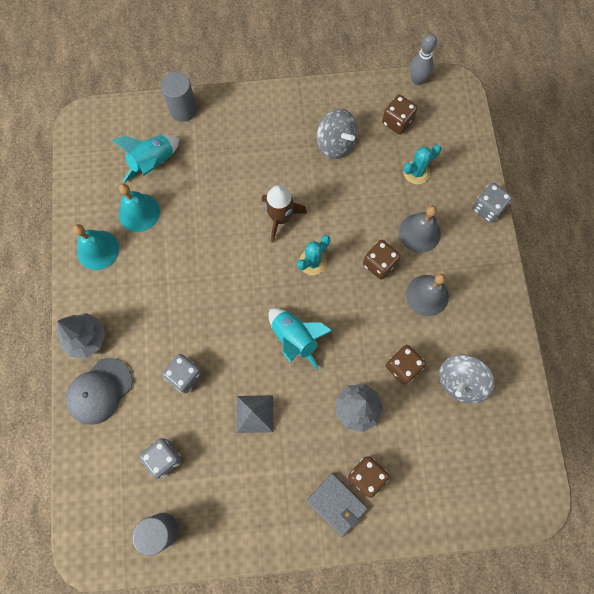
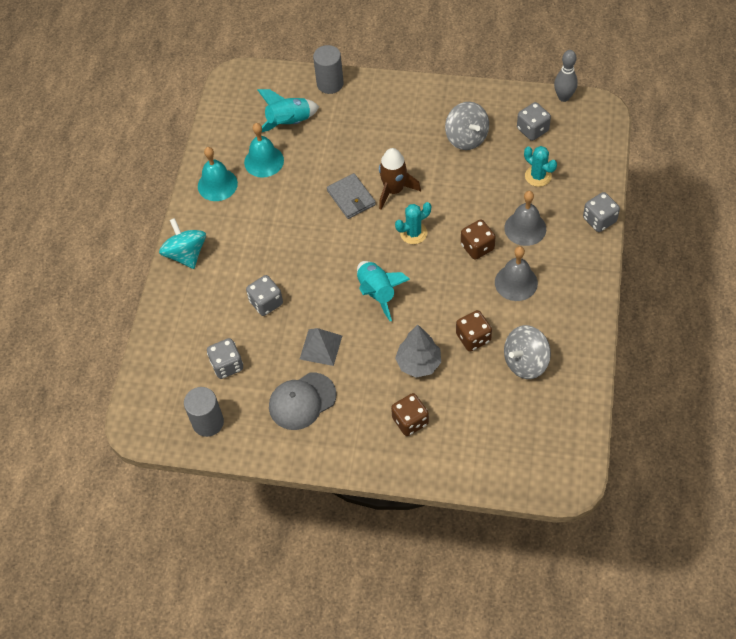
camera: 20 degrees right, 15 degrees down
grey tree [57,313,106,358] -> turquoise spinning top [159,218,206,269]
grey cap [66,358,132,425] -> grey cap moved to [269,373,337,430]
grey wallet [307,473,368,537] -> grey wallet moved to [327,173,376,219]
brown dice [382,95,418,135] -> grey dice [517,102,551,141]
turquoise cactus [404,144,441,184] -> turquoise cactus turned 60 degrees clockwise [524,146,557,187]

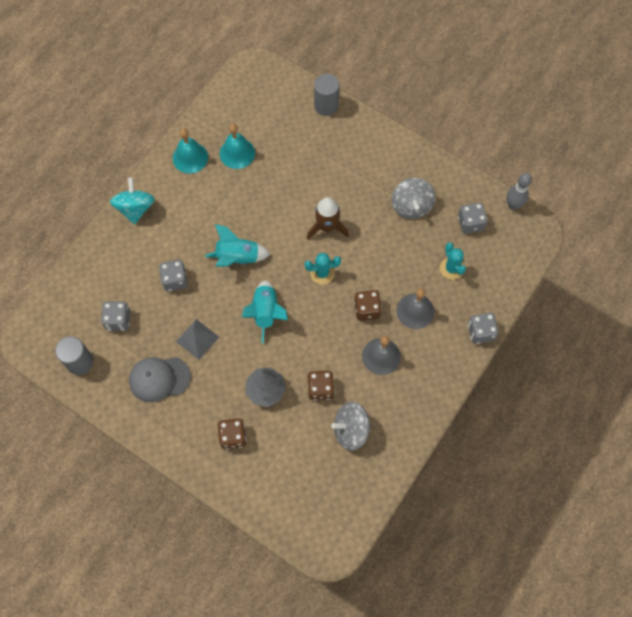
camera: 20 degrees right, 10 degrees up
turquoise rocket [258,89,319,132] -> turquoise rocket moved to [205,224,270,267]
grey wallet [327,173,376,219] -> none

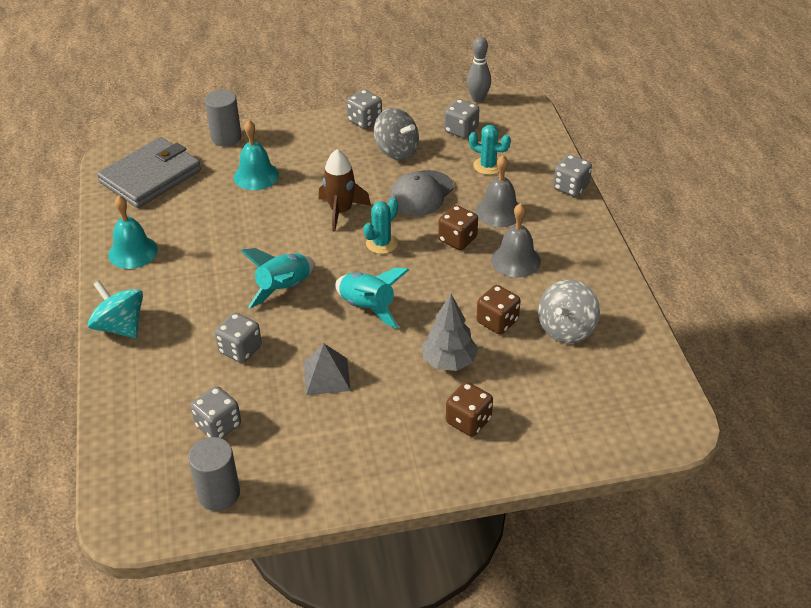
camera: 45 degrees left, 25 degrees down
grey cap [129,357,191,402] -> grey cap moved to [390,170,454,216]
turquoise bell [220,124,255,169] -> turquoise bell moved to [234,120,279,190]
none -> grey wallet [97,137,201,208]
none -> grey dice [347,90,382,129]

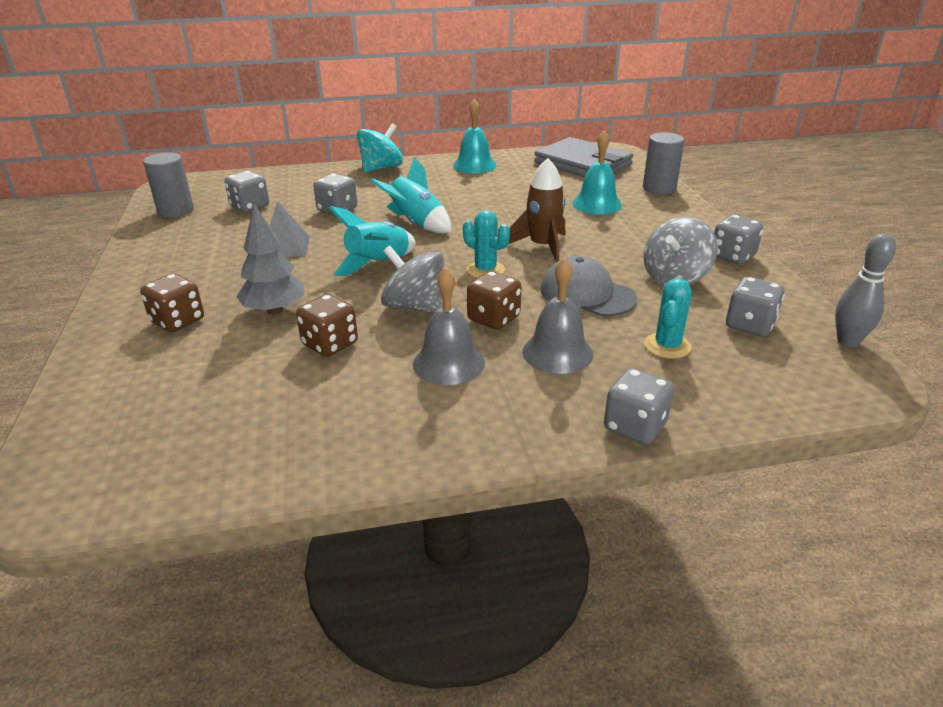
camera: 90 degrees right, 10 degrees down
grey spinning top [538,279,600,344] -> grey spinning top moved to [381,246,444,313]

